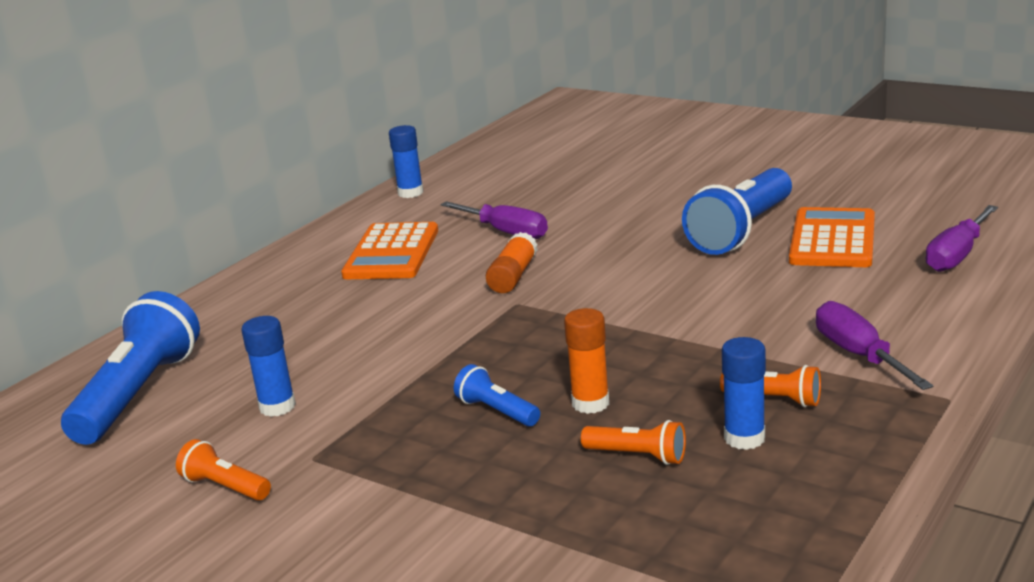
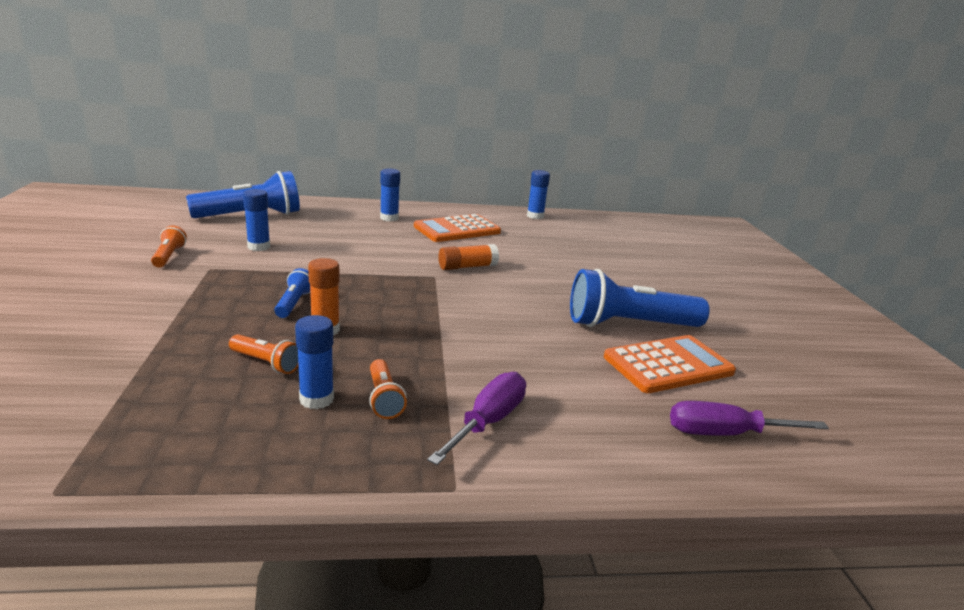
camera: 45 degrees right, 0 degrees up
purple screwdriver [440,201,548,239] -> none
orange flashlight [581,420,686,465] -> orange flashlight turned 45 degrees counterclockwise [229,334,299,374]
none -> blue glue stick [380,169,400,221]

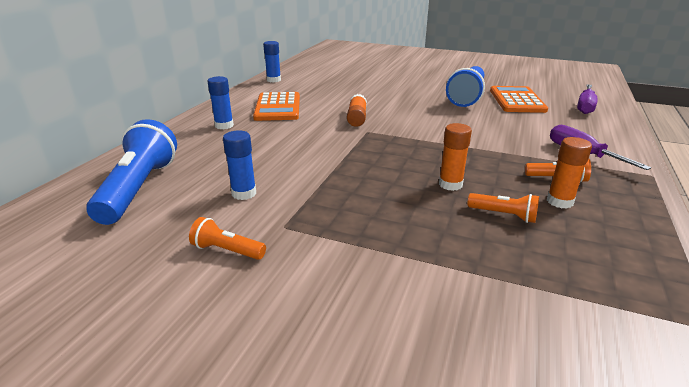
camera: 60 degrees left, 5 degrees up
orange flashlight [229,334,299,374] -> orange flashlight turned 60 degrees clockwise [467,193,539,223]
blue flashlight [274,268,310,318] -> none
blue glue stick [295,315,334,409] -> orange glue stick [547,137,592,209]

